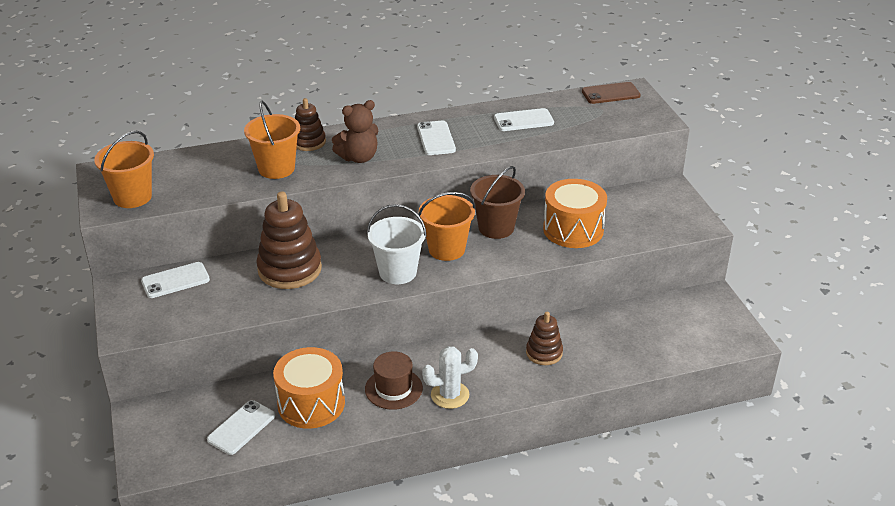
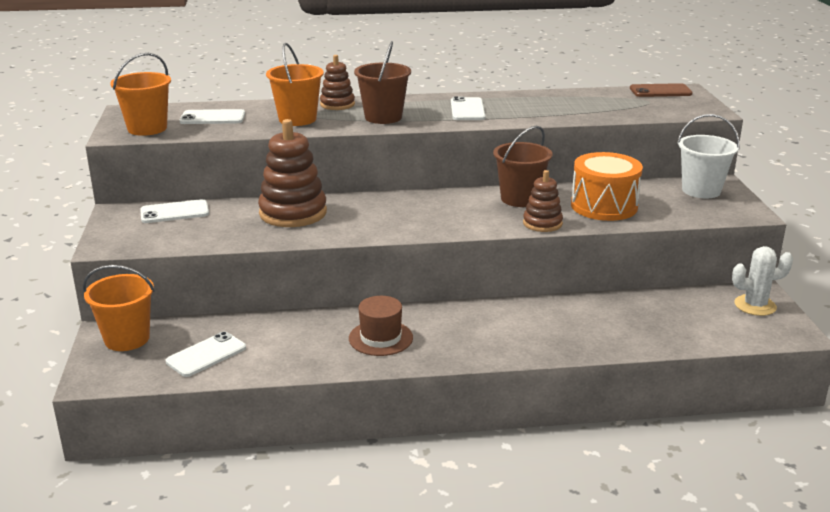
camera: 10 degrees right, 10 degrees down
orange drum [273,347,345,429] -> none
brown teddy bear [332,100,378,163] -> brown bucket [354,41,411,124]
white bucket [367,204,427,284] -> white bucket moved to [677,114,740,198]
orange bucket [418,192,475,261] -> orange bucket moved to [83,265,155,351]
white cactus [422,346,478,409] -> white cactus moved to [732,246,793,316]
white phone [494,108,554,131] -> white phone moved to [180,109,245,124]
brown stacking toy [526,312,563,365] -> brown stacking toy moved to [523,170,563,232]

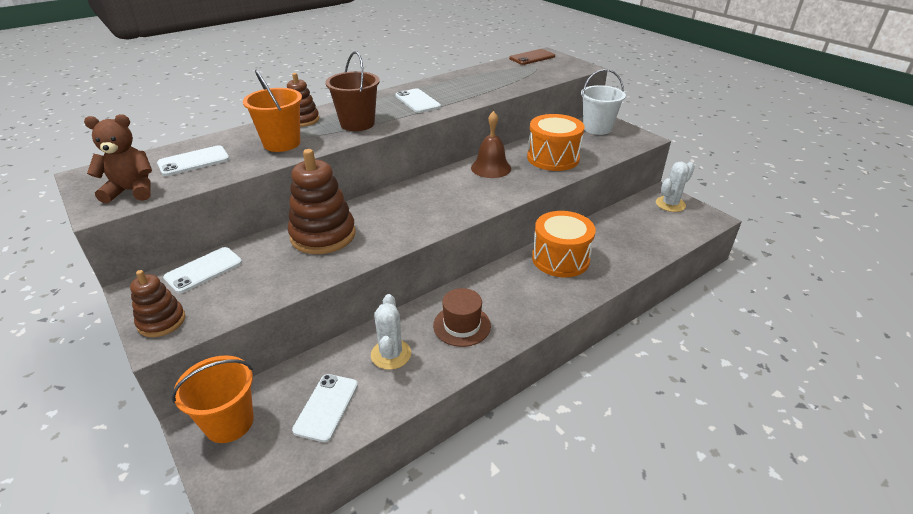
camera: 30 degrees left, 10 degrees up
orange bucket [110,53,171,136] -> brown teddy bear [84,114,152,203]
brown bucket [493,126,553,207] -> brown bell [471,111,511,178]
brown stacking toy [523,170,563,232] -> brown stacking toy moved to [130,270,185,337]
none -> white cactus [371,294,411,370]
none -> orange drum [532,211,596,277]

